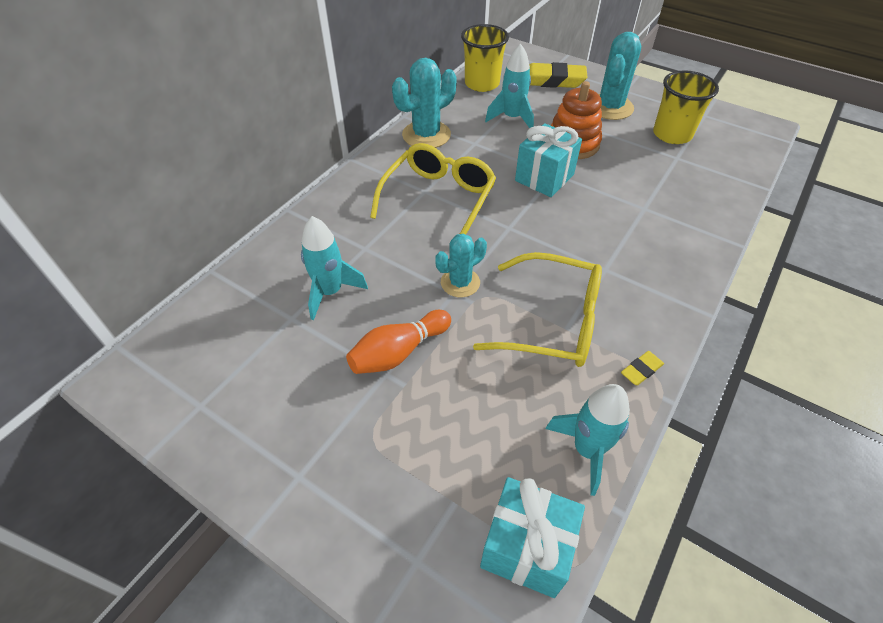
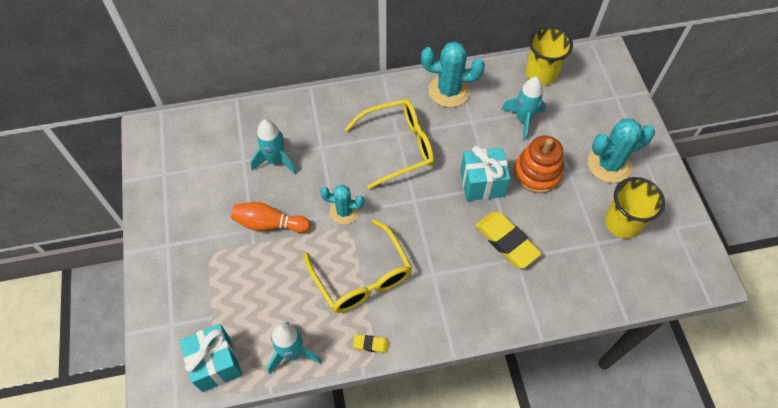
camera: 45 degrees right, 10 degrees up
yellow eraser [530,62,587,88] -> yellow eraser moved to [475,211,541,269]

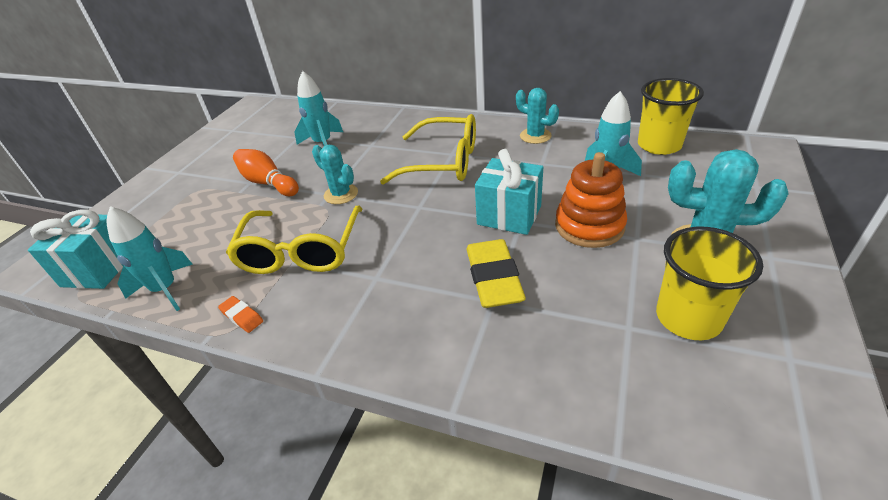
camera: 35 degrees right, 20 degrees down
yellow eraser [353,335,389,353] -> orange eraser [218,296,263,333]
turquoise cactus [421,42,485,107] -> turquoise cactus [516,88,559,144], size x0.64

